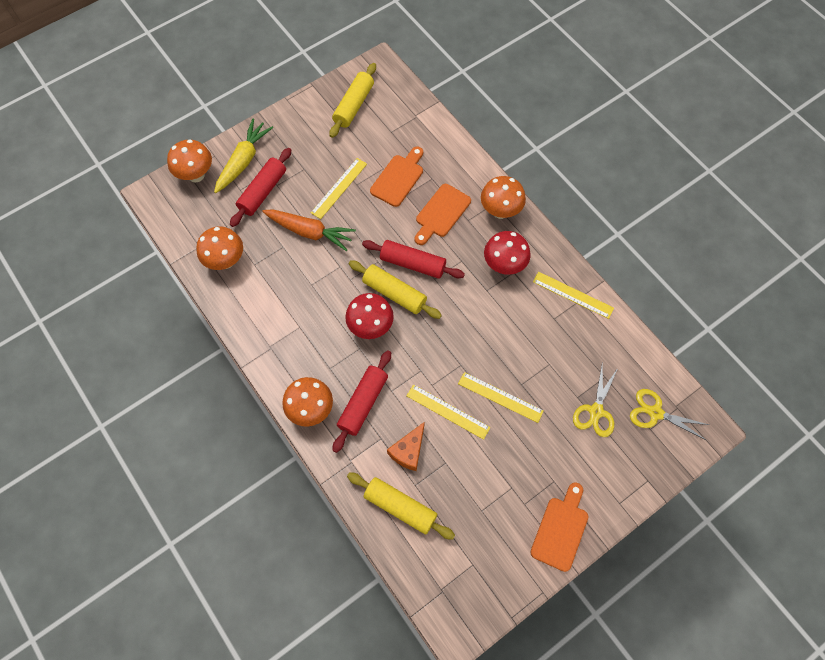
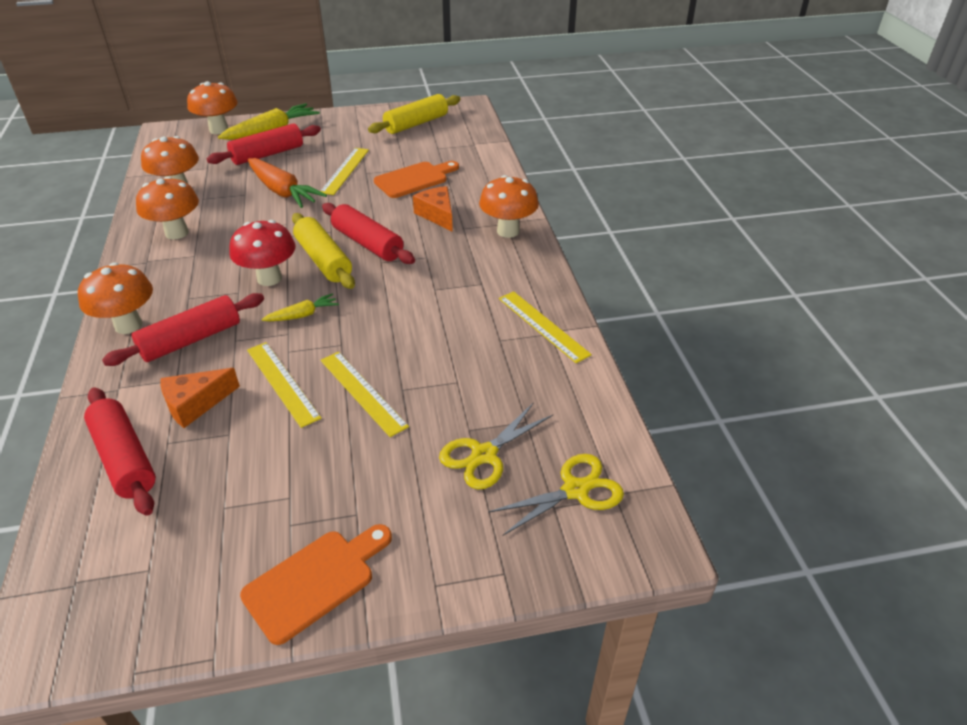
camera: 25 degrees right, 25 degrees down
yellow ruler [311,158,367,219] -> yellow ruler turned 45 degrees counterclockwise [321,148,369,195]
yellow rolling pin [347,472,455,540] -> red rolling pin [84,387,156,516]
orange cutting board [415,184,471,245] -> orange cheese [413,186,453,232]
red mushroom [484,231,531,275] -> none
yellow scissors [630,389,709,440] -> yellow scissors turned 105 degrees clockwise [488,454,624,535]
none -> orange mushroom [136,176,199,239]
none -> yellow carrot [261,293,339,321]

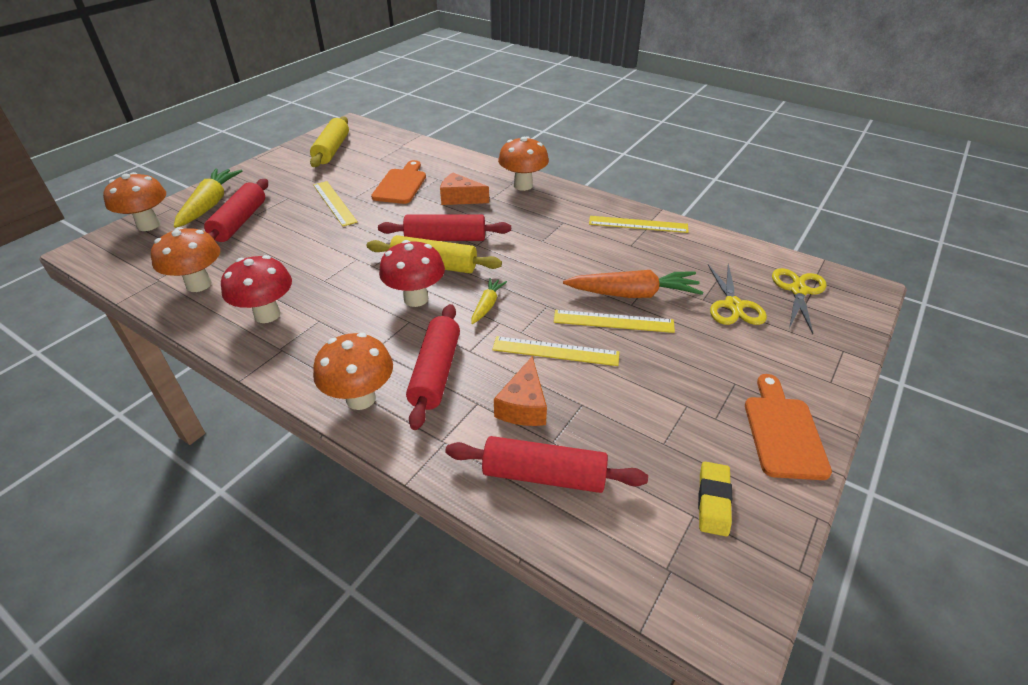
camera: 45 degrees left, 0 degrees up
orange mushroom [136,176,199,239] -> red mushroom [221,255,292,323]
orange carrot [248,158,327,208] -> orange carrot moved to [563,270,703,298]
none -> yellow eraser [698,462,732,536]

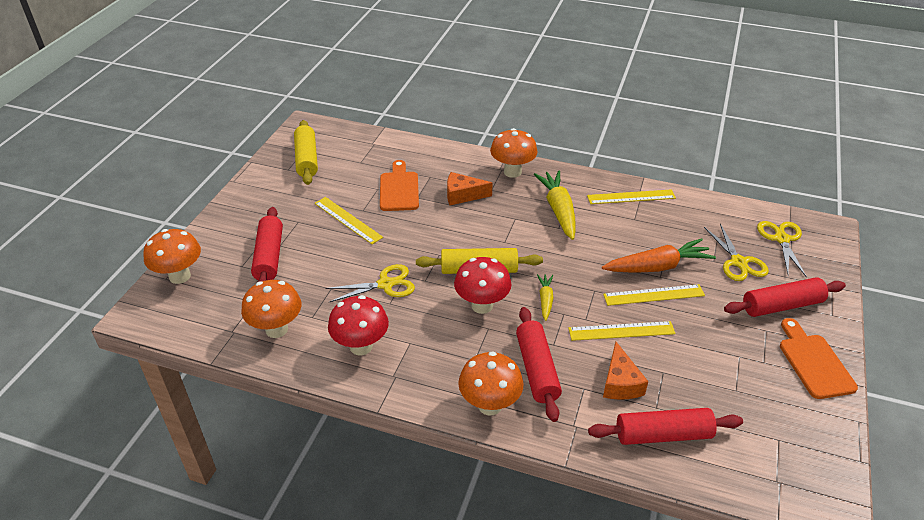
camera: 15 degrees left, 0 degrees up
yellow carrot [174,169,242,228] -> yellow carrot moved to [534,171,576,240]
red rolling pin [378,215,511,241] -> red rolling pin moved to [724,277,846,317]
yellow eraser [698,462,732,536] -> none
none -> yellow scissors [326,264,415,302]

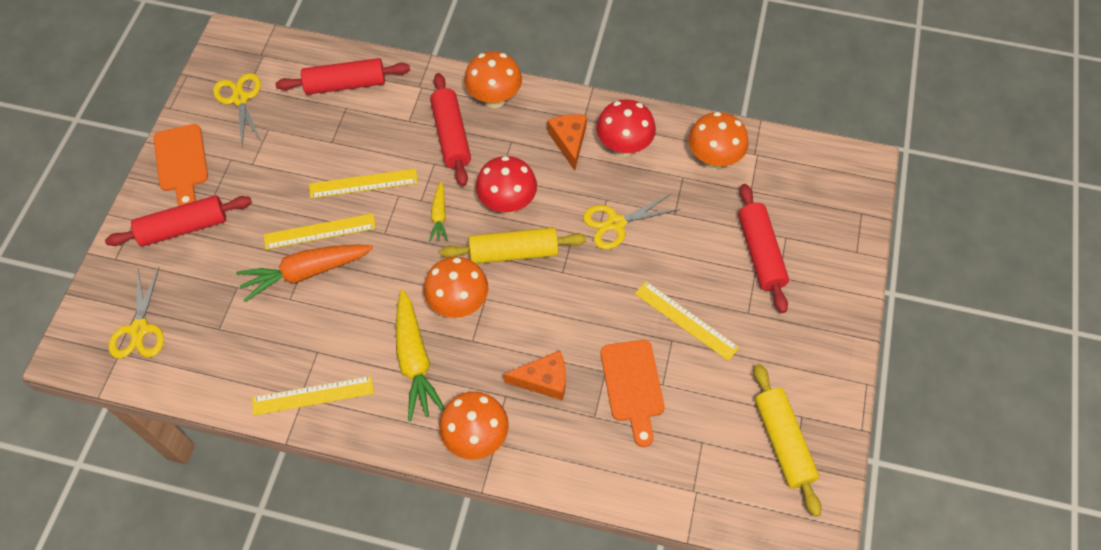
camera: 175 degrees right, 20 degrees up
orange mushroom [143,229,201,284] -> orange mushroom moved to [423,257,488,318]
orange cheese [603,342,648,400] -> orange cheese moved to [548,114,587,171]
yellow scissors [704,224,769,281] -> yellow scissors moved to [213,73,262,146]

